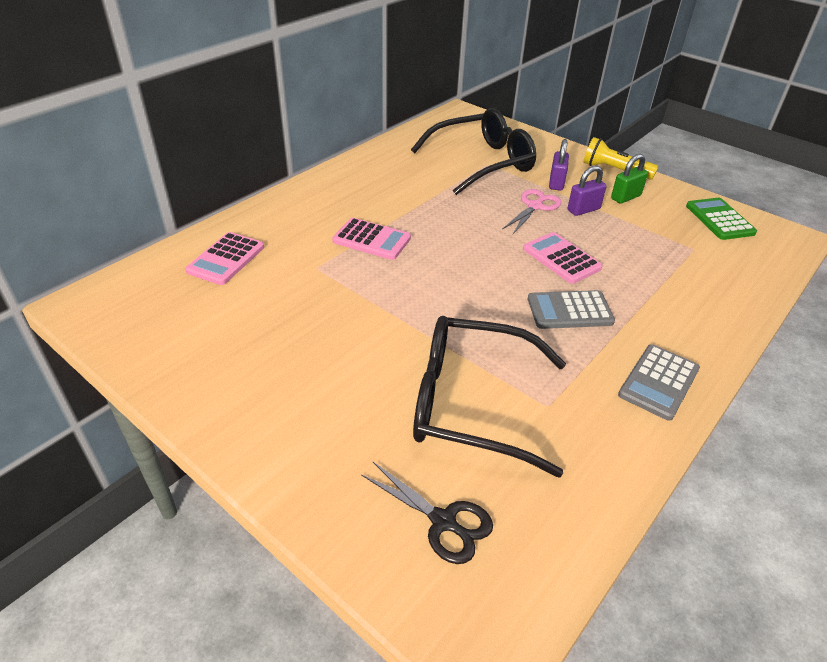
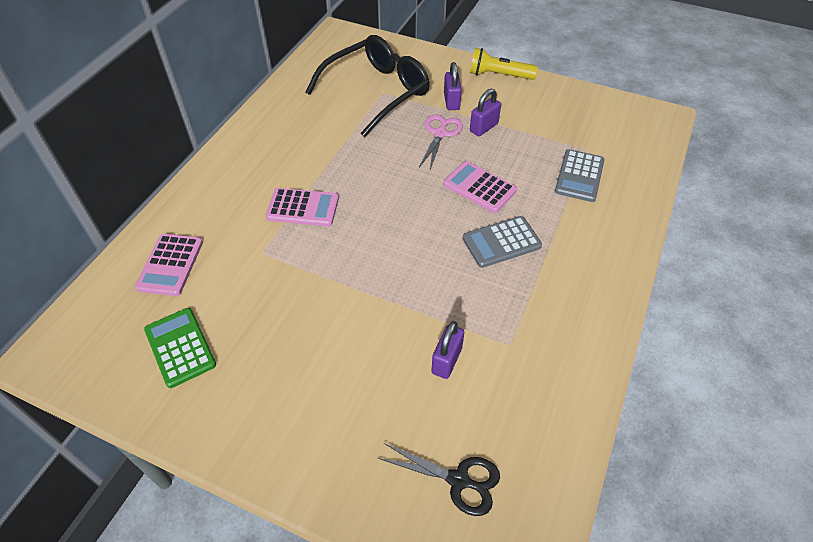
camera: 15 degrees left, 10 degrees up
black glasses [413,316,566,478] -> purple padlock [431,321,464,379]
green padlock [611,154,648,204] -> none
grey calculator [618,344,700,421] -> grey calculator moved to [555,149,605,202]
green calculator [686,198,757,240] -> green calculator moved to [144,308,216,388]

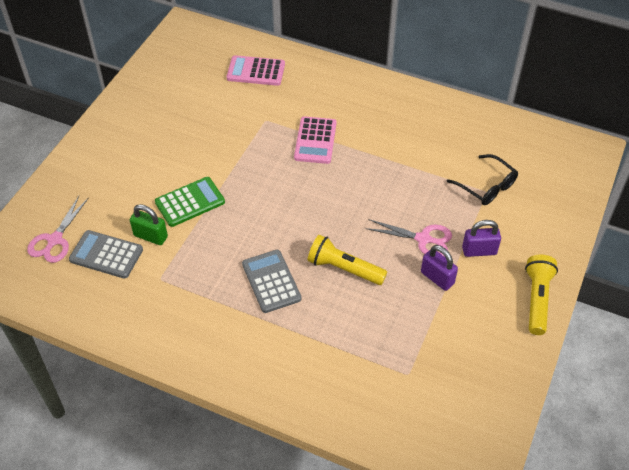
camera: 90 degrees right, 0 degrees up
green calculator [144,308,216,388] -> green calculator moved to [155,177,225,227]
black glasses [306,35,430,137] -> black glasses [446,154,518,205], size x0.53
black scissors [378,443,500,516] -> pink scissors [27,196,89,263]
purple padlock [431,321,464,379] -> green padlock [130,204,168,245]
pink calculator [443,161,517,213] -> yellow flashlight [308,235,387,285]
grey calculator [555,149,605,202] -> grey calculator moved to [69,230,143,279]

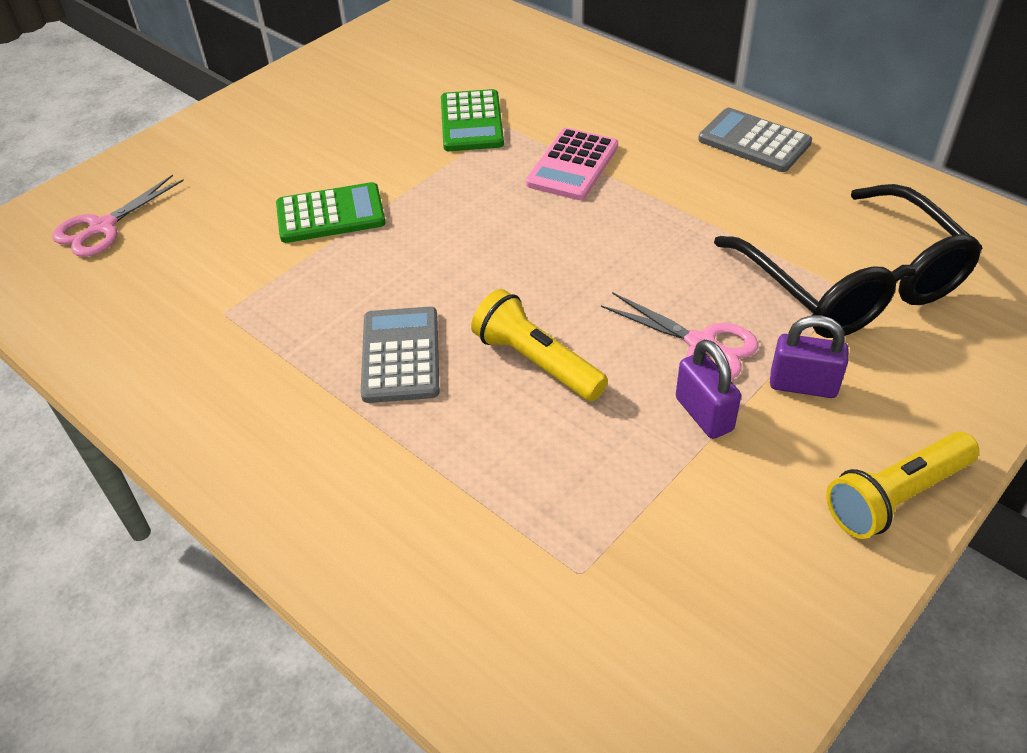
camera: 20 degrees right, 5 degrees down
grey calculator [69,230,143,279] -> grey calculator moved to [698,108,812,172]
green padlock [130,204,168,245] -> none
pink calculator [227,55,285,86] -> none
black glasses [446,154,518,205] -> black glasses [714,184,982,338], size x1.90
yellow flashlight [525,255,558,335] -> yellow flashlight turned 150 degrees counterclockwise [826,432,979,539]
none -> green calculator [441,89,504,151]

